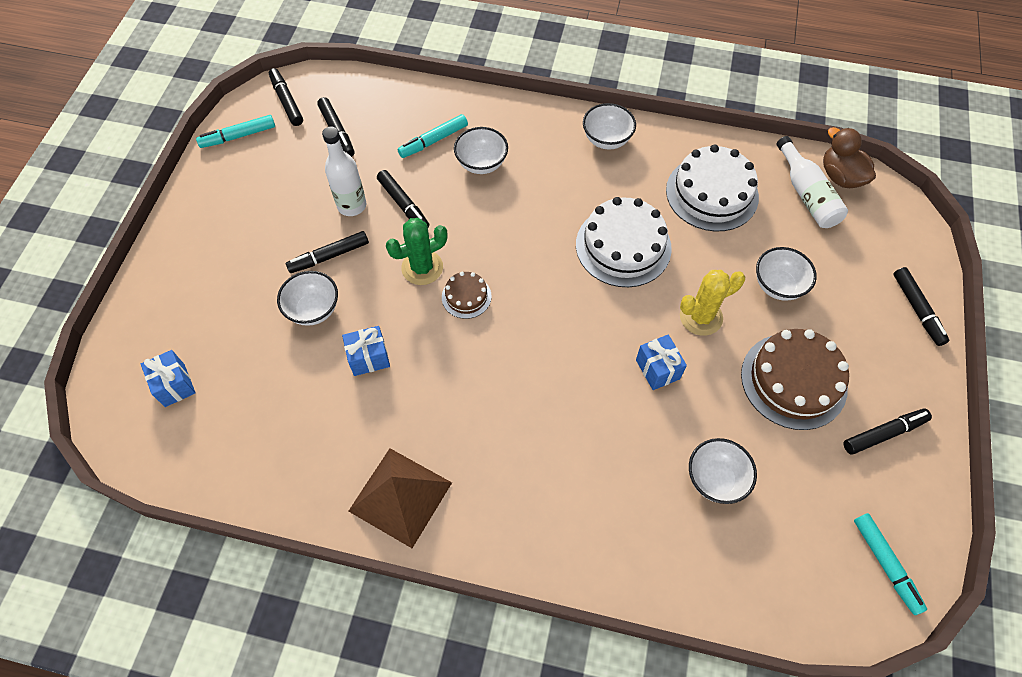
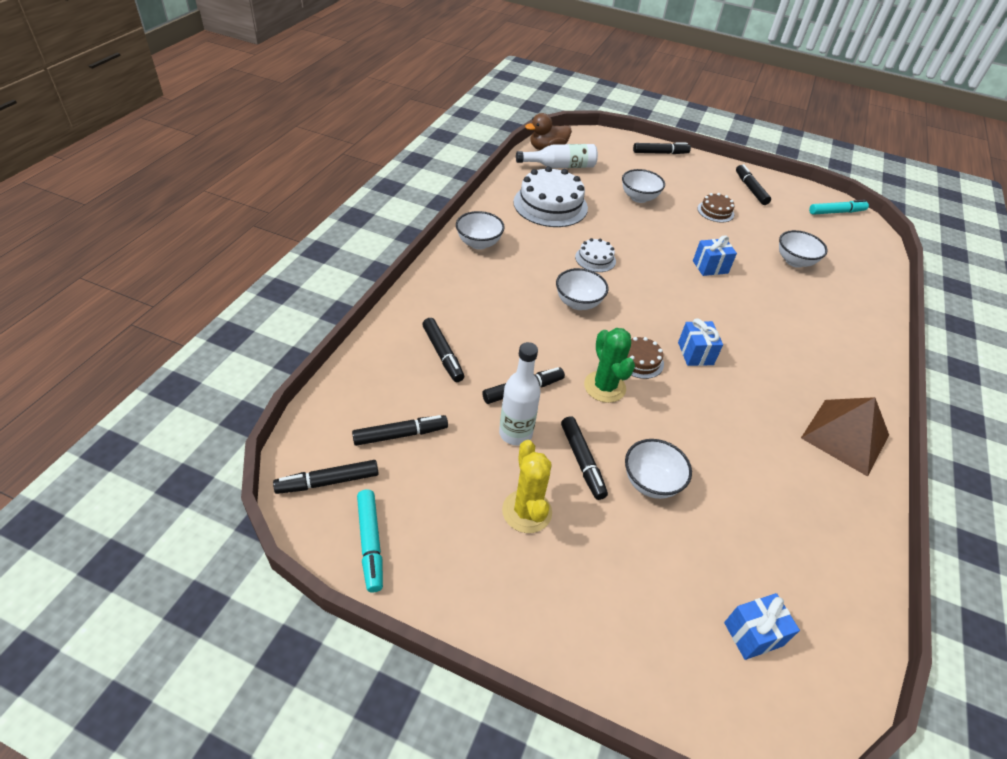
camera: 85 degrees left, 15 degrees down
blue gift [342,326,390,376] -> blue gift moved to [678,318,723,366]
turquoise marker [398,114,468,158] -> black marker [422,318,464,382]
white bowl [454,127,508,174] -> white bowl moved to [556,268,609,310]
white cake [576,197,672,287] -> white cake [575,238,616,272], size x0.50
yellow cactus [680,270,745,336] -> yellow cactus moved to [502,440,552,533]
brown cake [741,329,849,430] -> brown cake [697,193,734,223], size x0.50

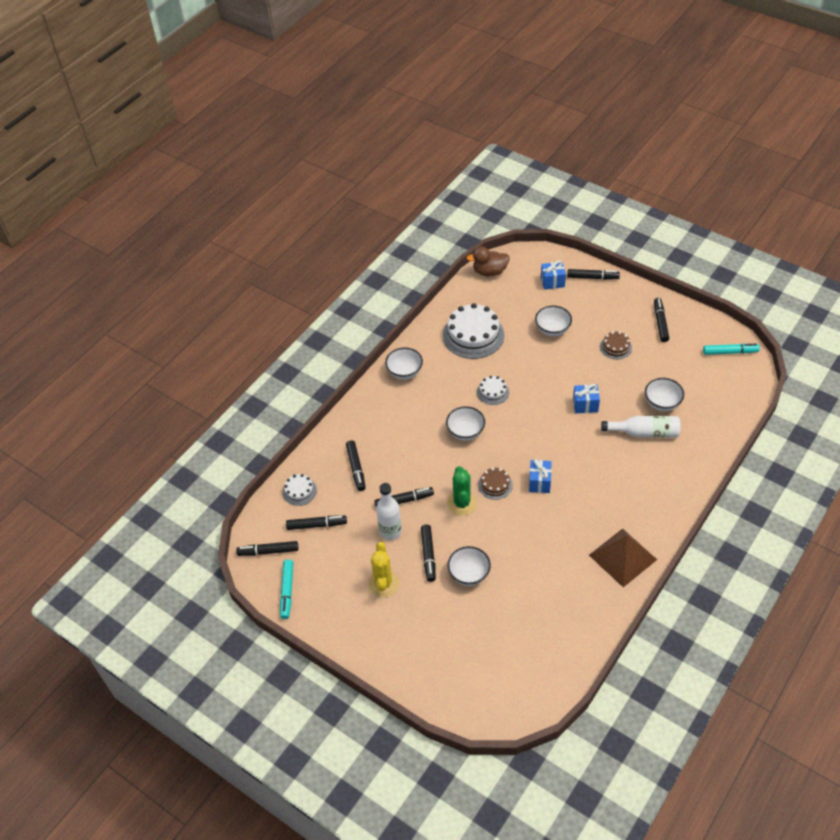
camera: 20 degrees right, 5 degrees up
white bottle [516,144,598,168] -> white bottle moved to [601,416,680,438]
blue gift [724,593,800,660] -> blue gift moved to [541,261,566,290]
none -> white cake [283,474,317,506]

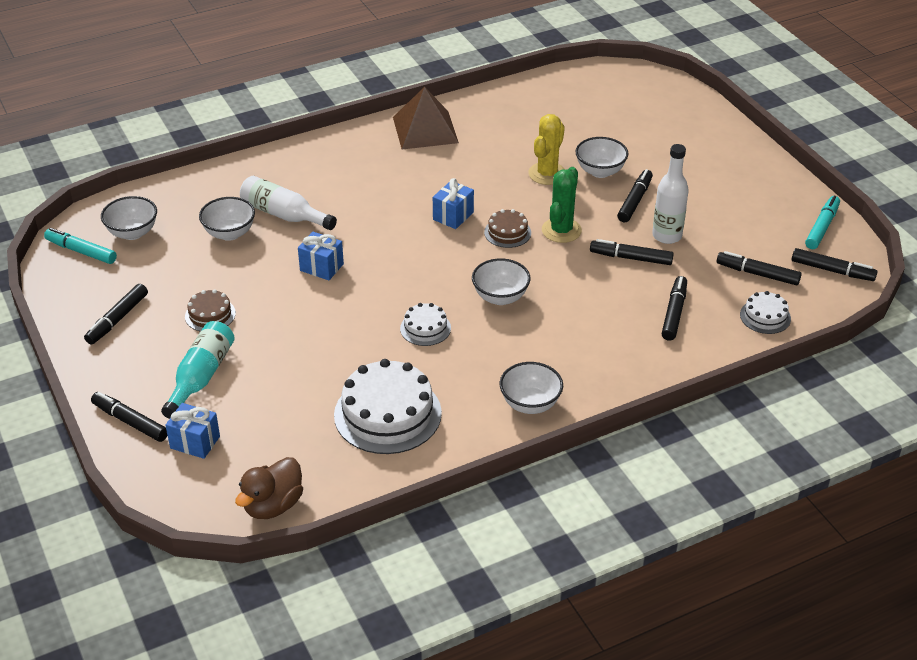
camera: 155 degrees left, 10 degrees down
yellow cactus [368,542,399,597] -> yellow cactus moved to [528,114,566,185]
brown duck [466,247,510,276] -> brown duck turned 105 degrees clockwise [235,457,303,519]
white bowl [535,306,572,336] -> white bowl moved to [101,196,157,240]
none -> turquoise bottle [161,321,235,419]

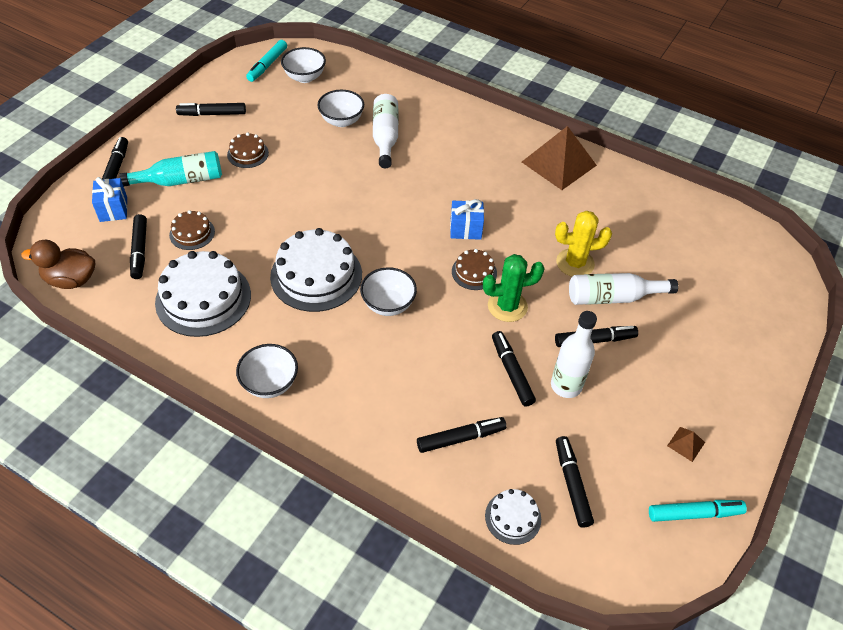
camera: 55 degrees right, 10 degrees up
turquoise marker [44,228,117,264] -> turquoise marker turned 150 degrees counterclockwise [246,40,287,82]
blue gift [298,232,344,280] -> none
white cake [400,303,451,346] -> white cake [270,228,362,312], size x1.98
white bowl [575,137,629,178] -> white bottle [569,273,678,305]
black marker [792,248,878,281] -> black marker moved to [130,214,147,279]
none -> brown cake [169,210,215,250]
none -> brown pyramid [667,427,705,462]

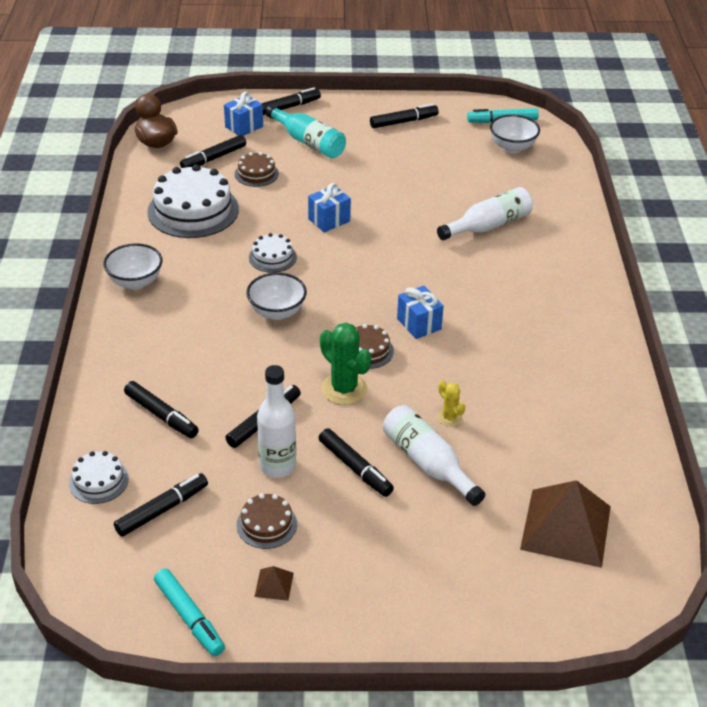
camera: 60 degrees right, 10 degrees down
black marker [176,103,246,116] -> black marker turned 105 degrees clockwise [370,104,439,128]
brown cake [227,133,269,168] -> brown cake moved to [236,493,297,549]
white cake [270,228,362,312] -> white cake [249,233,297,273], size x0.50
white bowl [317,90,364,127] -> none
brown pyramid [522,126,597,190] -> brown pyramid moved to [520,480,611,568]
yellow cactus [555,211,612,277] -> yellow cactus [437,380,465,427], size x0.54
none -> blue gift [308,183,351,232]

